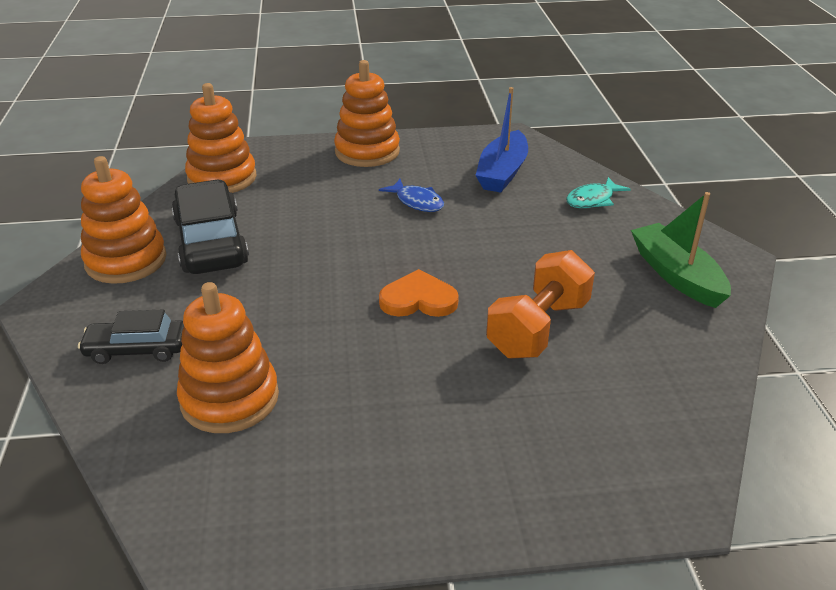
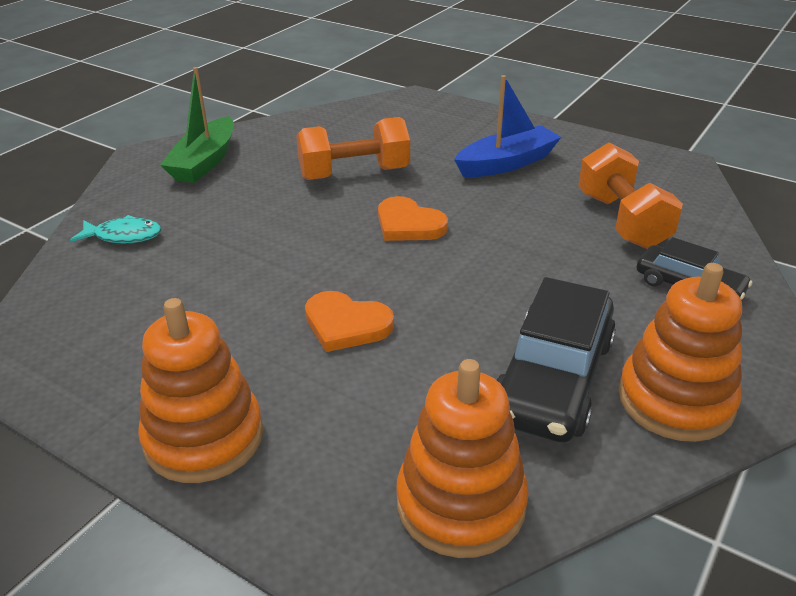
camera: 140 degrees left, 0 degrees up
orange stacking toy [177,282,279,433] -> orange dumbbell [578,143,683,249]
blue fish [379,179,444,212] -> none
blue boat [475,87,528,193] -> blue boat moved to [454,75,561,177]
none -> orange heart [305,291,394,352]

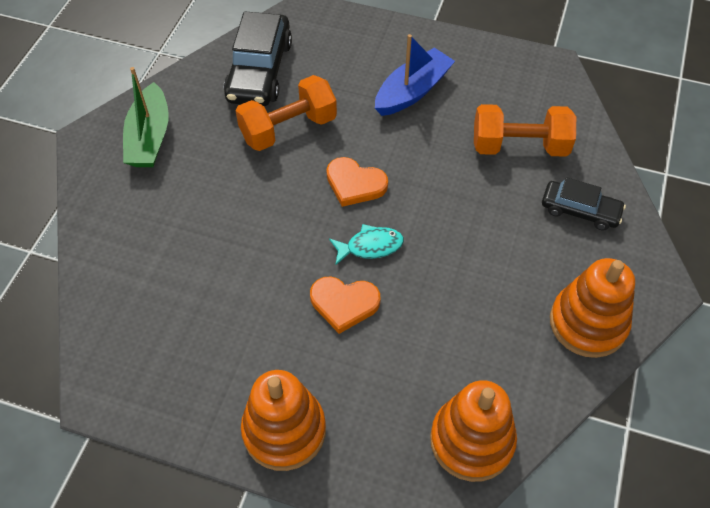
camera: 15 degrees left, 20 degrees up
turquoise fish [70,215,161,243] -> turquoise fish moved to [329,224,404,265]
black car [497,277,616,442] -> black car moved to [224,11,292,106]
orange dumbbell [578,143,683,249] -> orange dumbbell turned 60 degrees counterclockwise [474,104,576,157]

